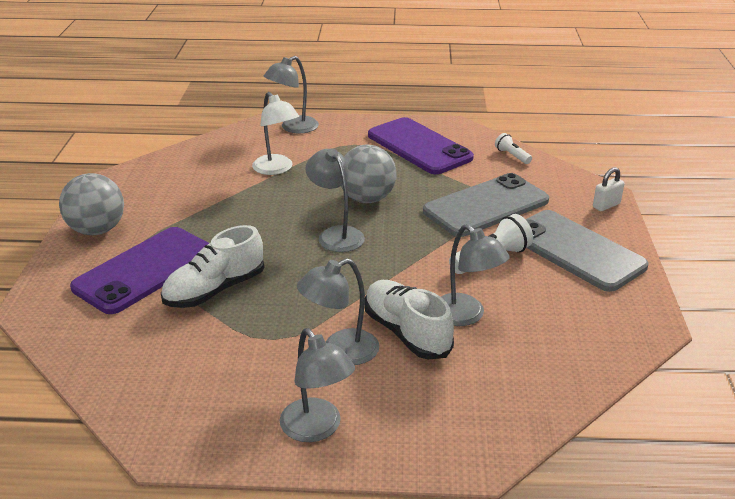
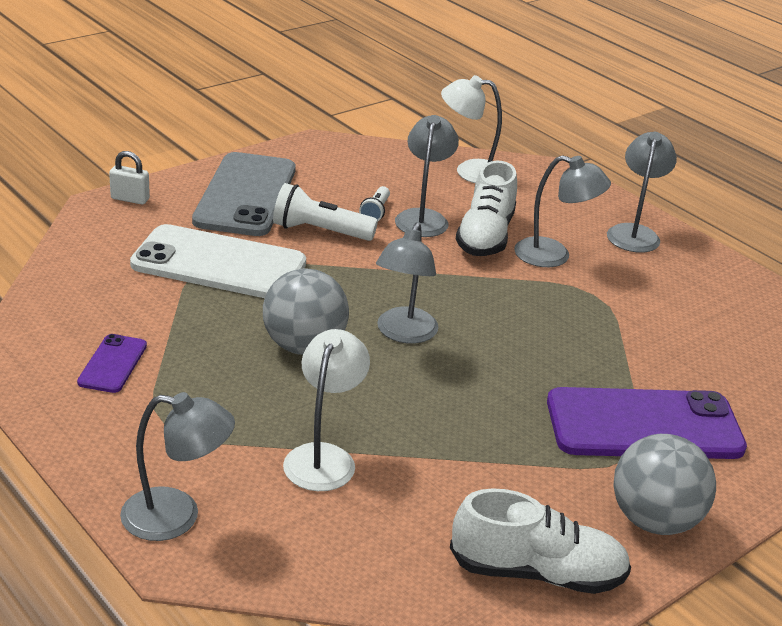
camera: 135 degrees left, 0 degrees up
white shoe [161,225,264,308] -> white shoe moved to [450,488,631,594]
purple phone [368,117,474,174] -> purple phone [77,334,147,393], size x0.47
grey phone [423,173,549,237] -> white phone [130,224,306,298]
white flashlight [495,133,532,164] -> white flashlight moved to [359,186,390,221]
none -> white lamp [441,75,502,183]

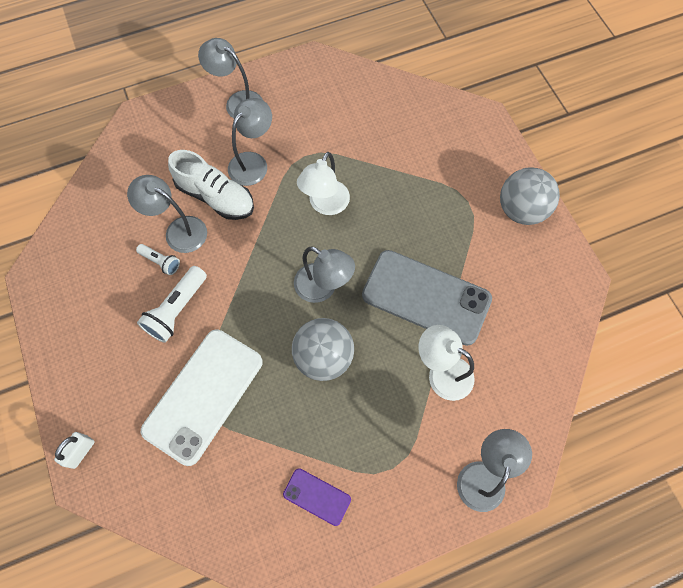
camera: 70 degrees left, 35 degrees up
grey phone [192,152,296,236] -> grey phone moved to [362,250,492,346]
white lamp [441,75,502,183] -> white lamp moved to [297,152,350,215]
white shoe [450,488,631,594] -> none
purple phone [547,387,747,459] -> none

